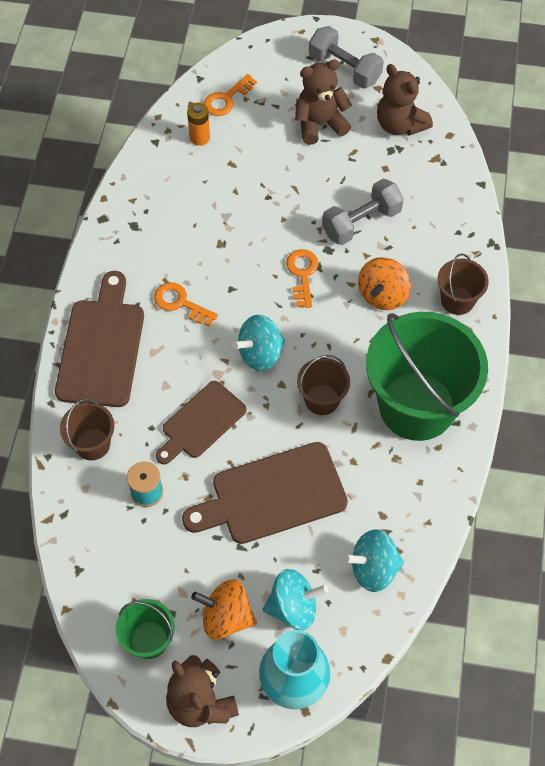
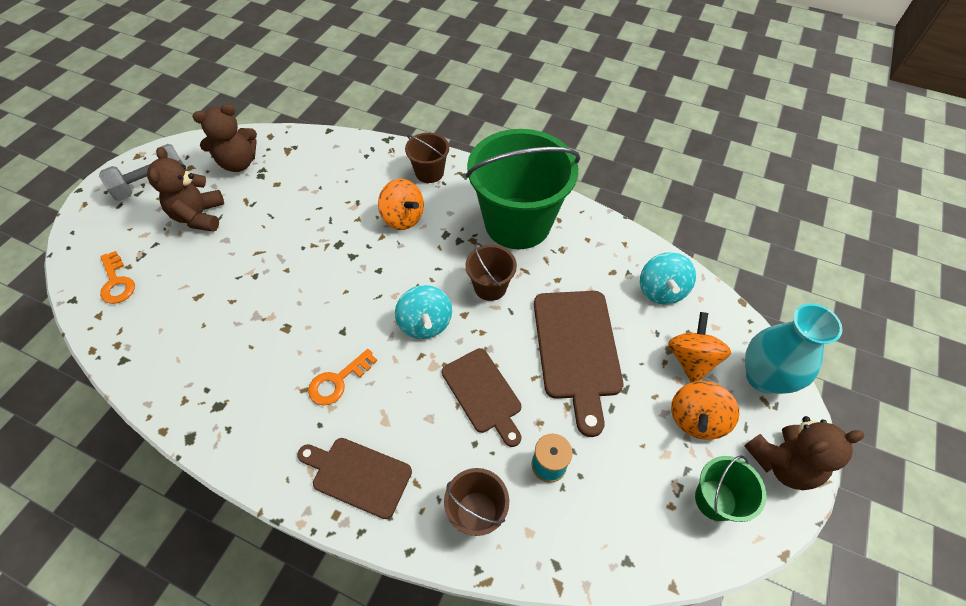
camera: 75 degrees left, 5 degrees down
brown cutting board [55,271,144,407] -> brown cutting board [297,438,412,519], size x0.65
orange battery [187,103,210,146] -> none
turquoise spinning top [263,569,328,630] -> orange spinning top [668,312,731,383]
orange key [286,249,319,308] -> none
grey dumbbell [322,179,404,245] -> none

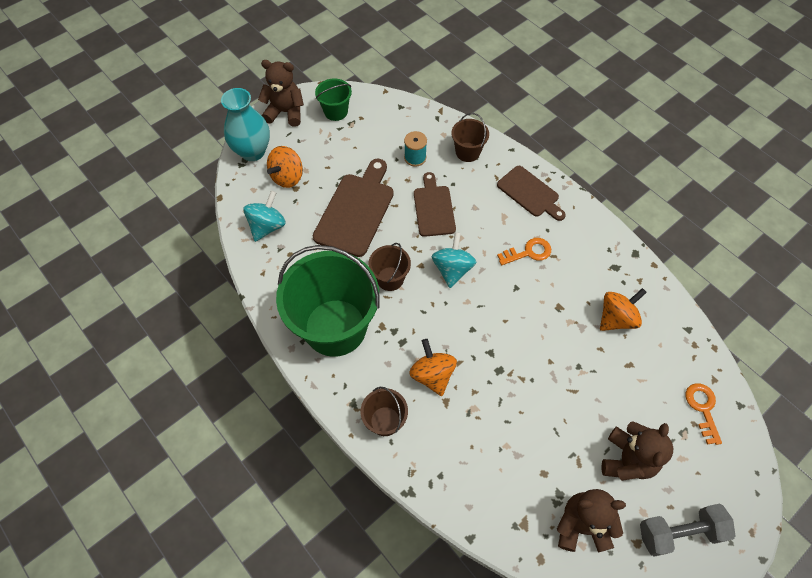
camera: 155 degrees left, 5 degrees up
orange spinning top [671,381,739,440] -> orange spinning top moved to [600,288,647,331]

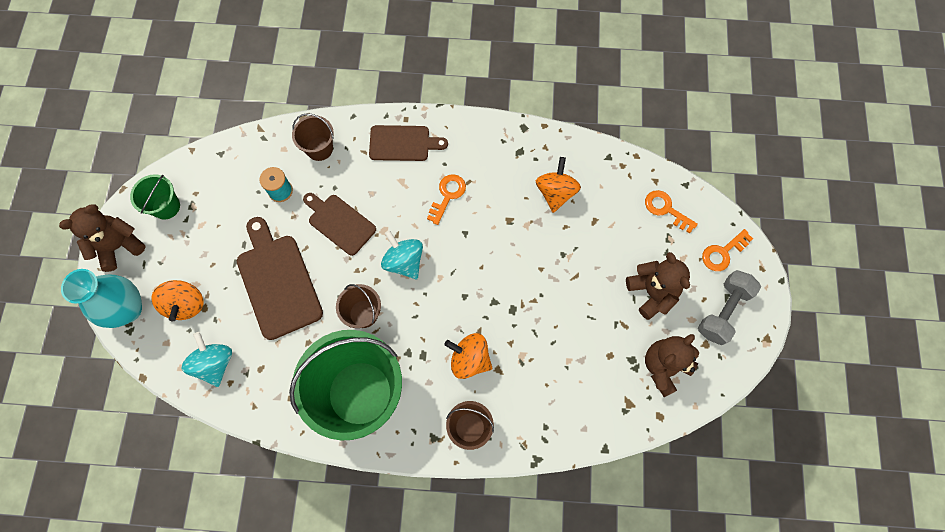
camera: 45 degrees left, 10 degrees up
none -> orange key [702,229,753,271]

